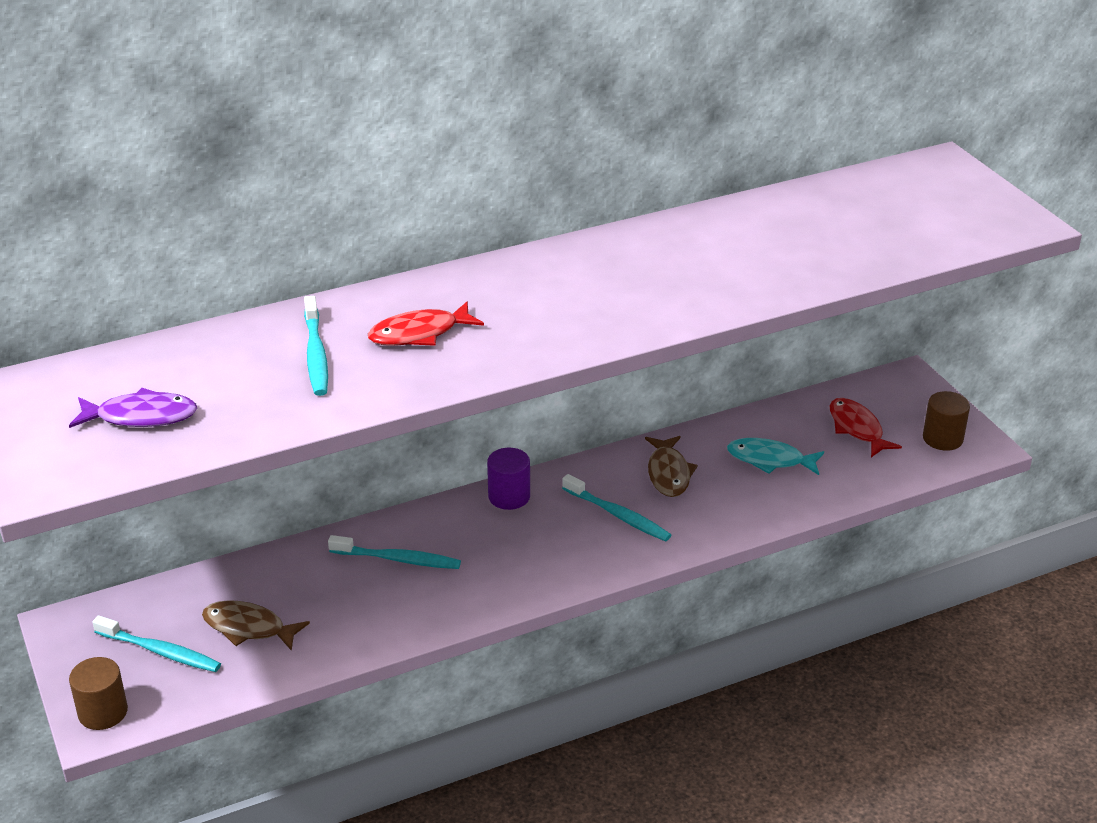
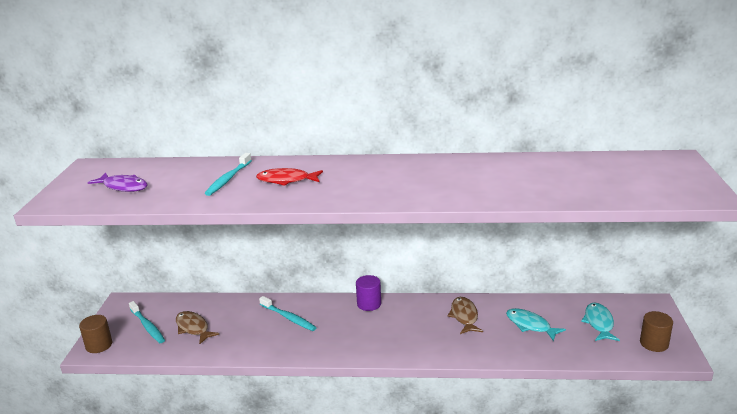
camera: 30 degrees right, 10 degrees down
turquoise toothbrush [562,474,671,541] -> none
brown fish [645,436,698,497] -> brown fish turned 150 degrees clockwise [447,297,483,334]
red fish [830,398,902,457] -> turquoise fish [581,302,620,341]

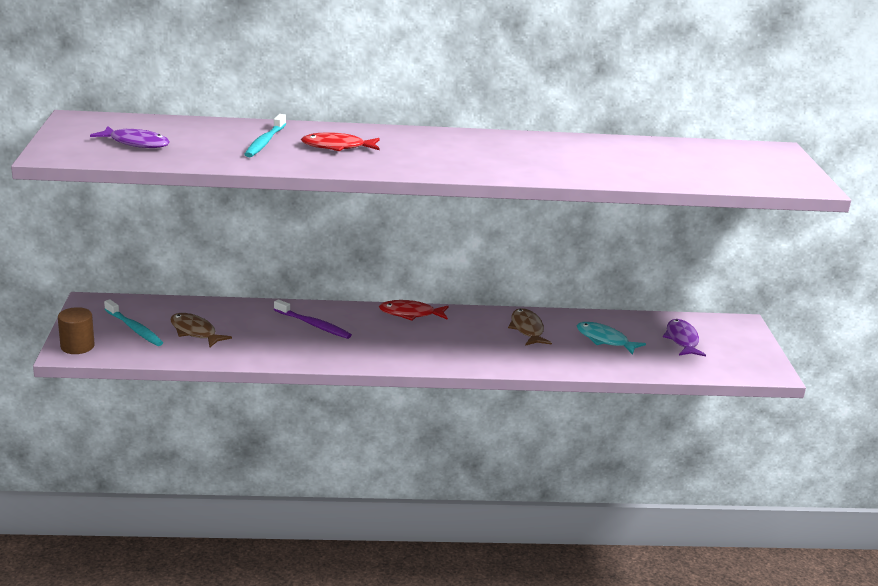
camera: 10 degrees left, 0 degrees up
turquoise toothbrush [259,296,317,331] -> purple toothbrush [274,299,352,339]
purple cylinder [356,275,381,311] -> red fish [379,300,448,321]
turquoise fish [581,302,620,341] -> purple fish [663,319,706,356]
brown cylinder [640,311,673,352] -> none

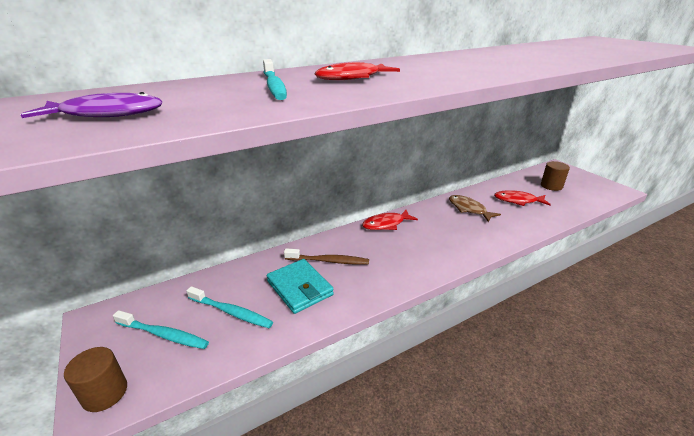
camera: 25 degrees left, 5 degrees up
brown fish [170,313,232,347] -> turquoise toothbrush [186,286,273,328]
purple toothbrush [274,299,352,339] -> brown toothbrush [284,248,369,265]
turquoise fish [577,322,646,355] -> red fish [494,190,551,206]
purple fish [663,319,706,356] -> brown cylinder [541,161,570,191]
none -> turquoise wallet [267,259,334,314]

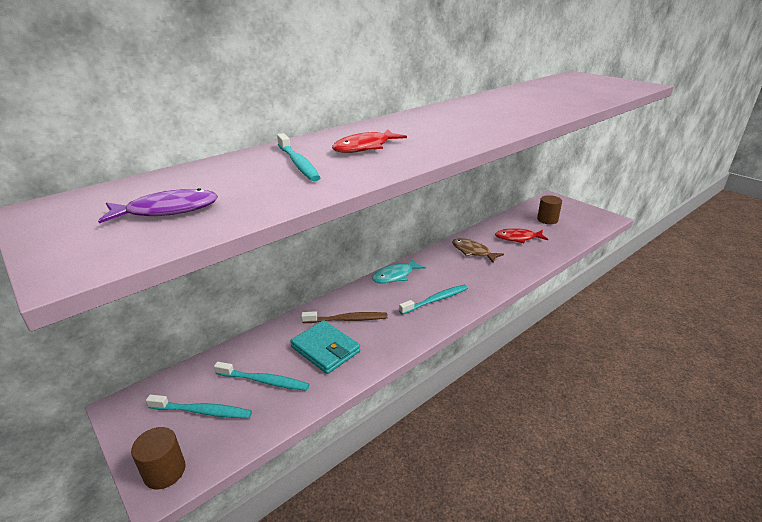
camera: 10 degrees left, 0 degrees up
red fish [362,210,418,230] -> turquoise fish [372,258,426,283]
none -> turquoise toothbrush [399,285,468,315]

